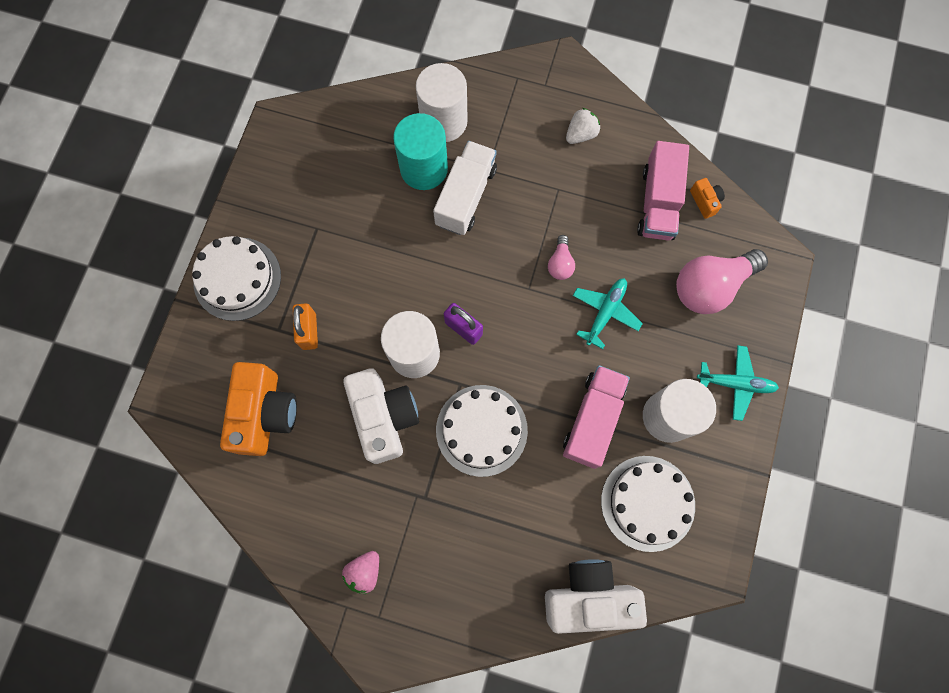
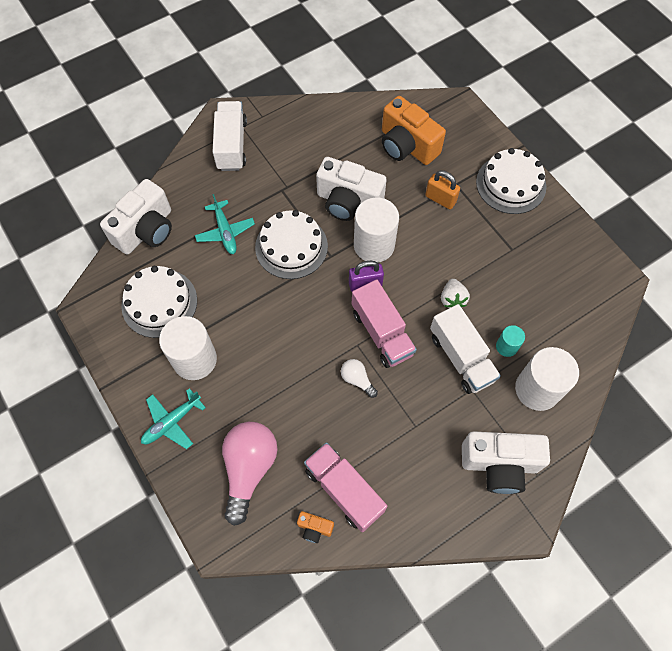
camera: 130 degrees right, 10 degrees down
pink strawberry [342,551,379,594] -> none
turquoise cylinder [393,113,448,190] -> turquoise cylinder [496,325,525,357], size x0.50
pink light bulb [548,235,575,280] -> white light bulb [341,359,378,398]
pink truck [563,365,630,469] -> pink truck moved to [352,280,417,368]
white strawberry [566,108,600,144] -> white strawberry moved to [441,279,470,308]
turquoise plane [573,278,643,349] -> turquoise plane moved to [195,194,255,254]
none -> white truck [213,101,247,171]
none -> white camera [462,431,550,494]

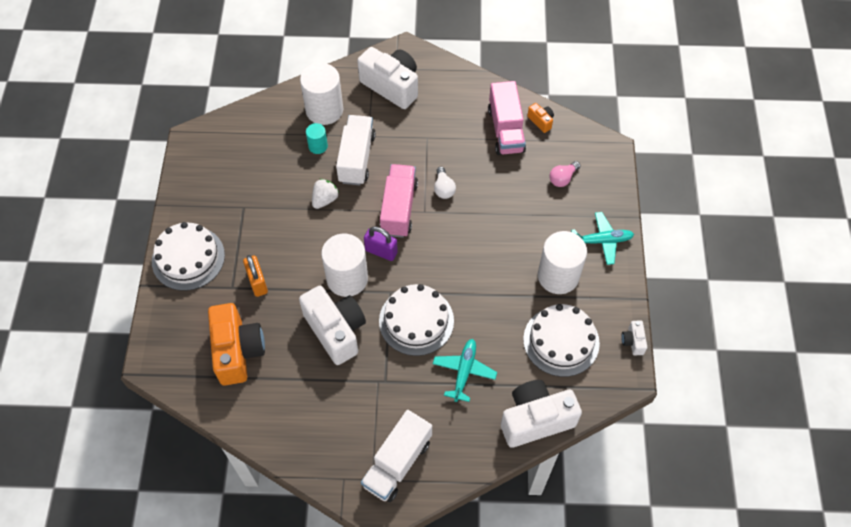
camera: 145 degrees left, 5 degrees down
pink light bulb [222,422,278,526] -> pink light bulb [549,161,580,187], size x0.48
none -> white camera [621,320,647,355]

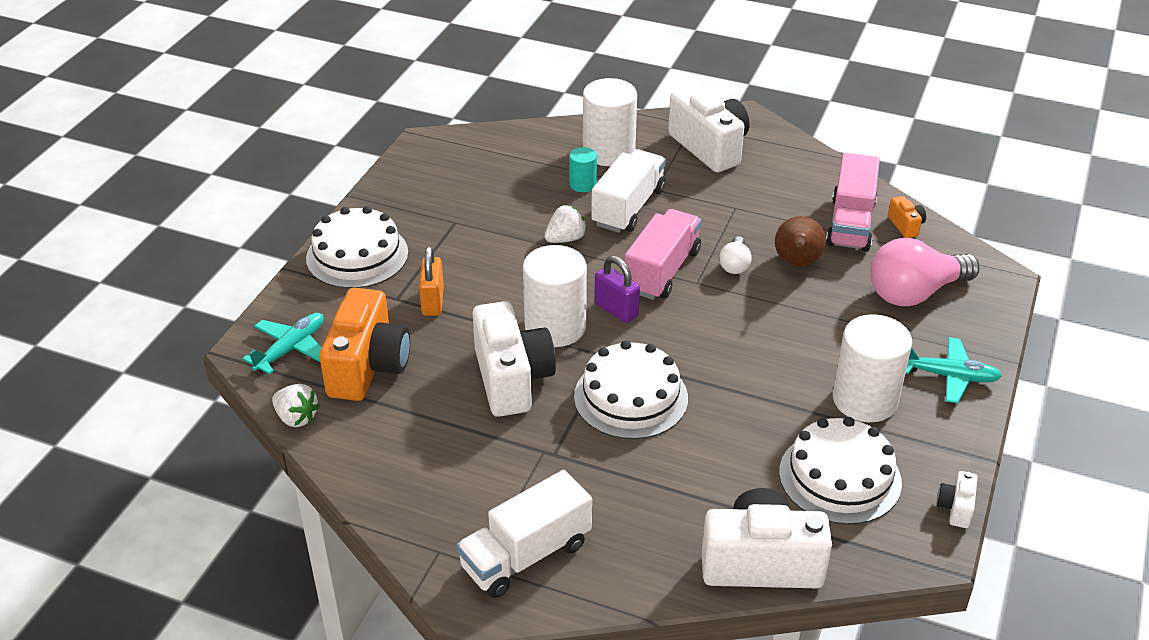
camera: 20 degrees right, 20 degrees down
turquoise plane [433,339,497,402] -> turquoise plane moved to [243,313,324,375]
pink light bulb [549,161,580,187] -> pink light bulb [870,238,980,306], size x2.07
none -> white strawberry [272,384,320,427]
none -> brown pear [775,216,826,267]

